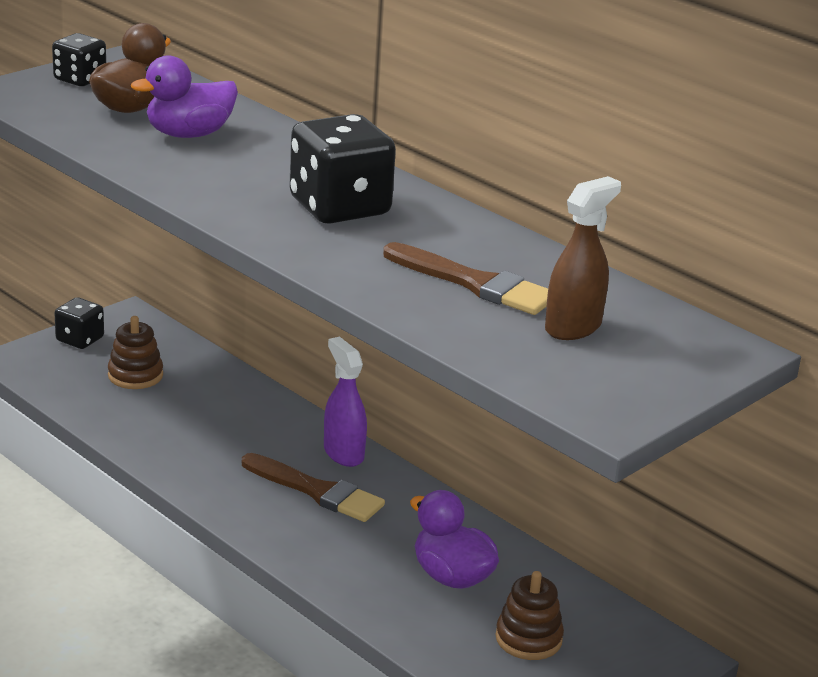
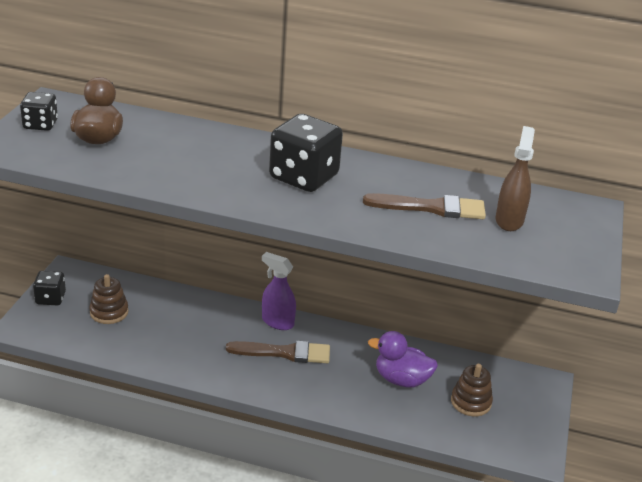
camera: 30 degrees left, 5 degrees up
purple duck [131,55,238,138] -> none

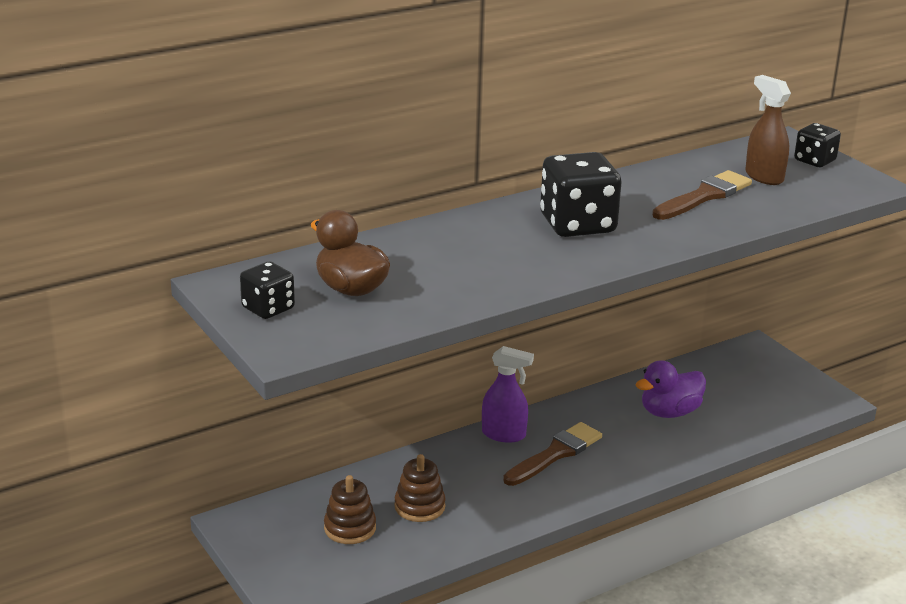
camera: 45 degrees left, 5 degrees down
black dice [33,271,66,305] -> black dice moved to [794,123,841,167]
purple spray bottle [262,252,296,330] -> purple spray bottle turned 150 degrees counterclockwise [482,346,534,443]
brown stacking toy [451,364,493,416] -> brown stacking toy moved to [394,454,446,522]

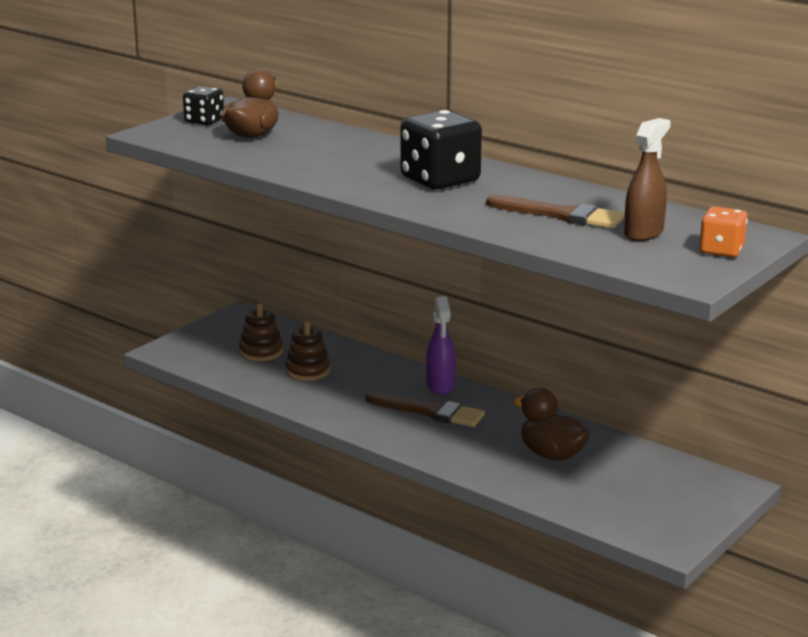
camera: 70 degrees right, 5 degrees down
purple duck [636,360,706,418] -> brown duck [513,388,590,461]
black dice [794,123,841,167] -> orange dice [699,207,747,257]

